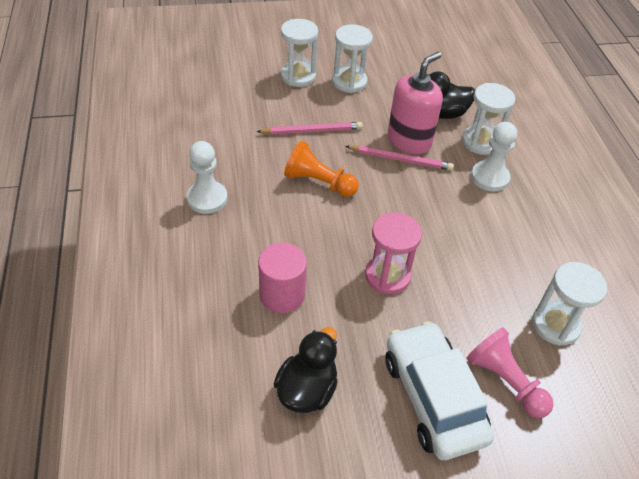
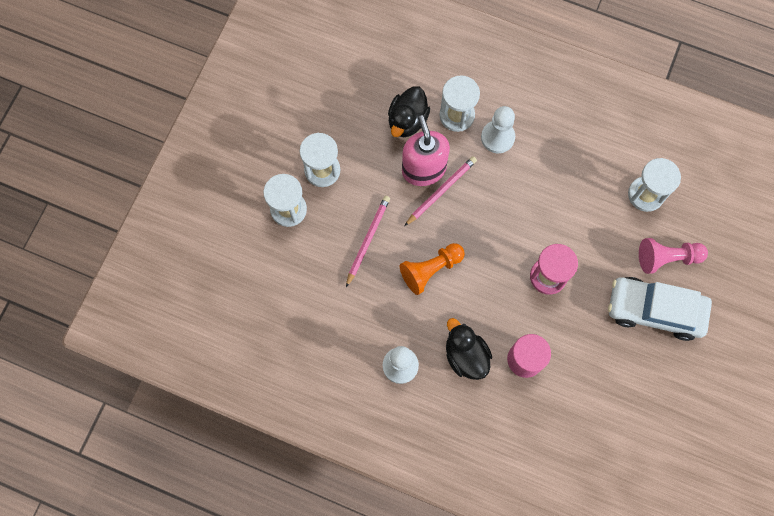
camera: 55 degrees left, 25 degrees up
black duck [274,327,338,413] -> black duck moved to [446,318,492,380]

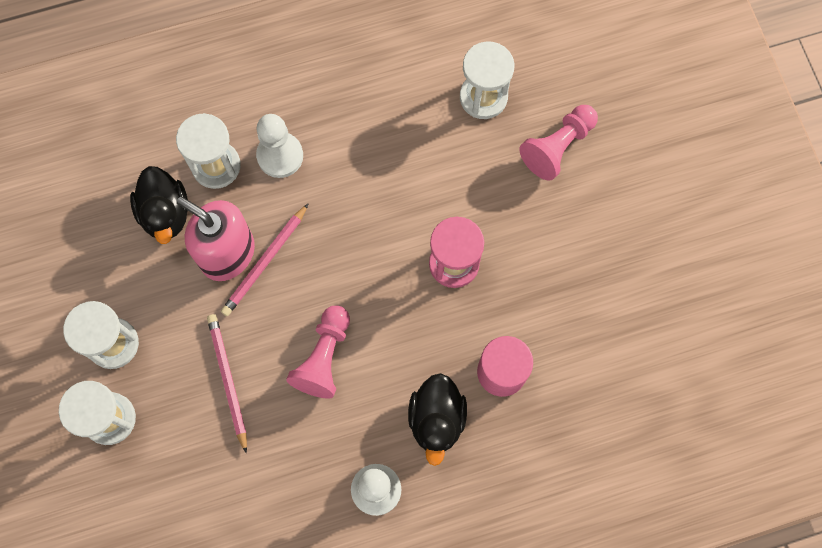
camera: 40 degrees left, 0 degrees up
orange pawn [400,243,465,295] -> pink pawn [286,305,350,399]
pink pencil [405,156,477,226] -> pink pencil turned 150 degrees counterclockwise [221,203,309,316]
black duck [446,318,492,380] -> black duck turned 105 degrees counterclockwise [408,373,467,466]
white car [608,277,712,341] -> none

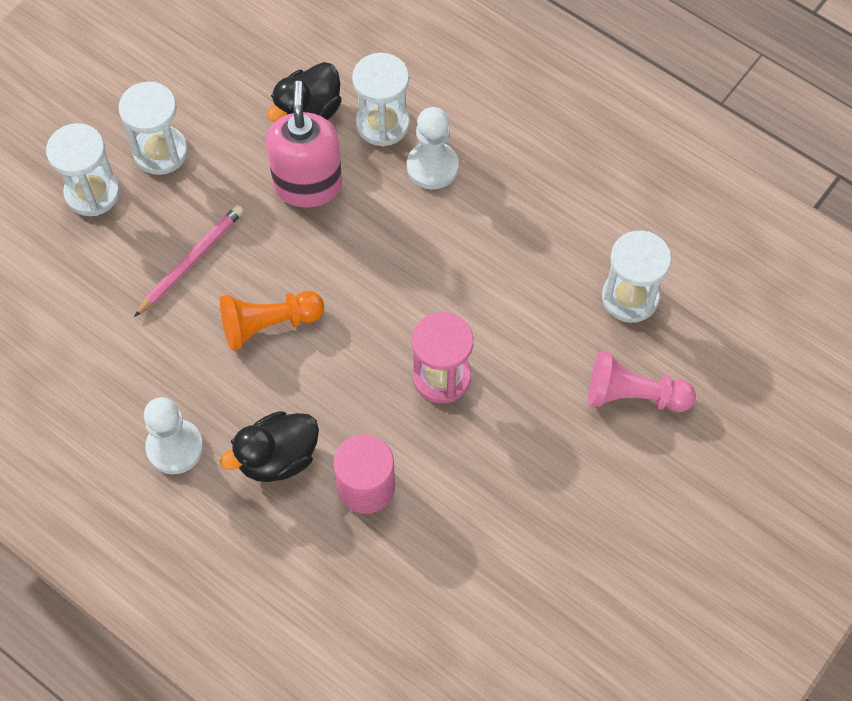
camera: 55 degrees right, 10 degrees down
pink pencil [221,203,309,316] -> none
pink pawn [286,305,350,399] -> orange pawn [220,291,324,350]

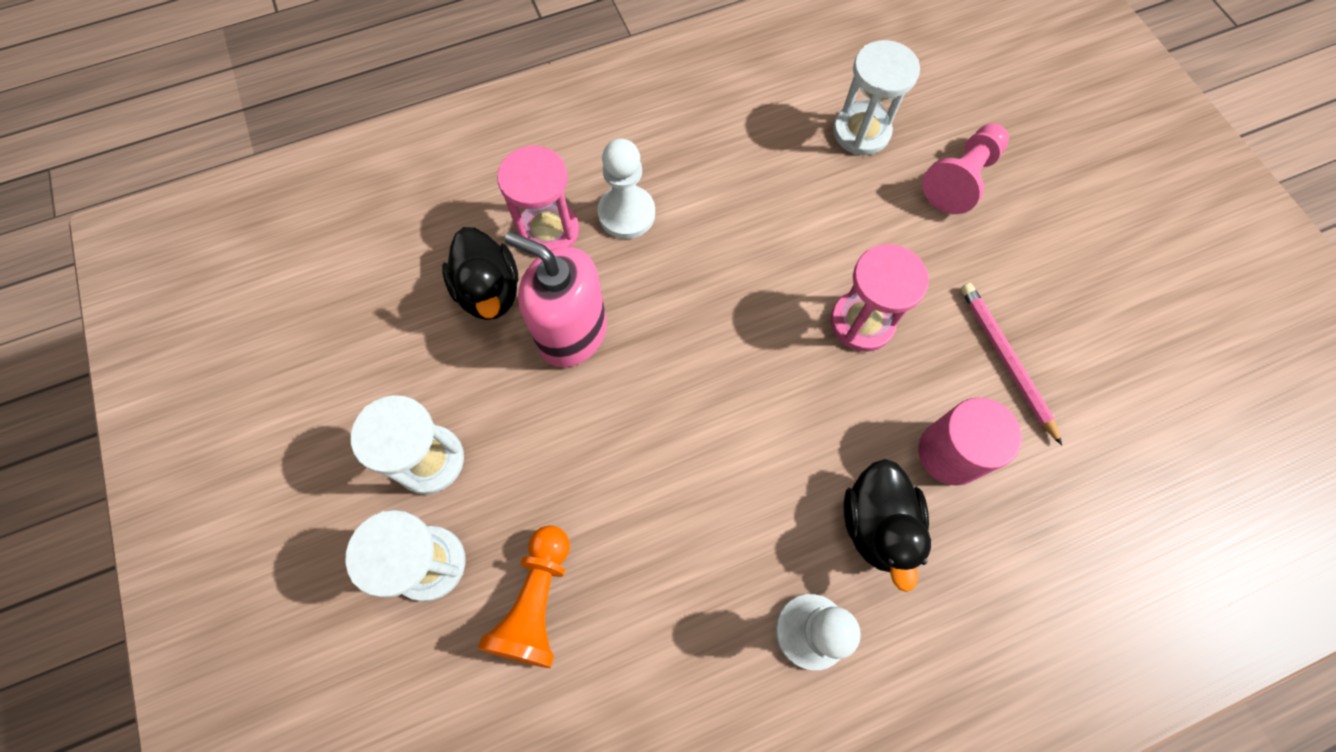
camera: 60 degrees left, 5 degrees up
pink pencil [134,205,244,317] -> pink pencil moved to [961,283,1062,445]
orange pawn [220,291,324,350] -> orange pawn moved to [478,525,570,668]
white hourglass [352,53,410,147] -> pink hourglass [497,145,579,250]

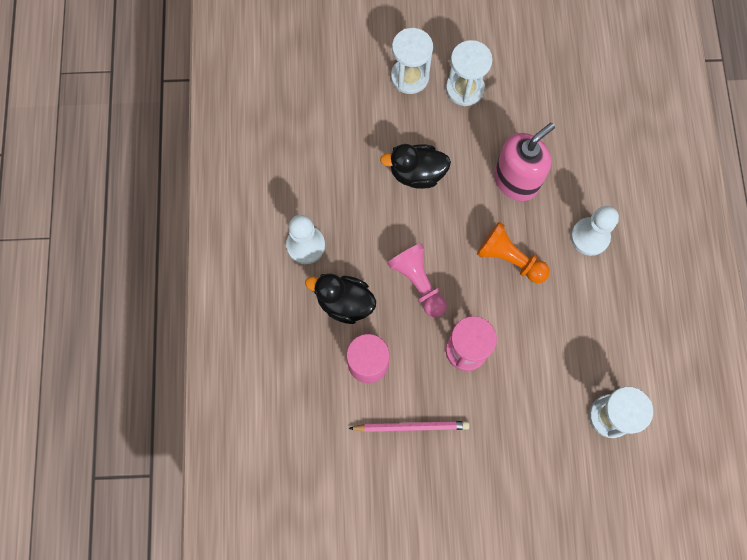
camera: 110 degrees right, 5 degrees up
black duck [442,227,518,320] -> black duck moved to [380,144,451,189]
orange pawn [478,525,570,668] -> orange pawn moved to [477,222,550,283]
pink hourglass [497,145,579,250] -> none
pink pawn [922,123,1009,214] -> pink pawn moved to [387,243,447,317]

